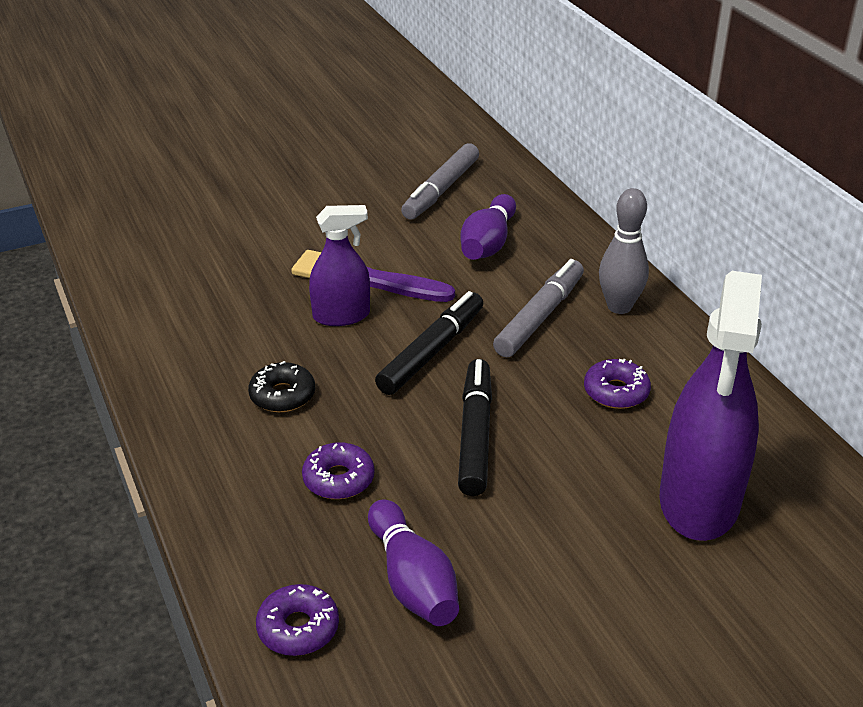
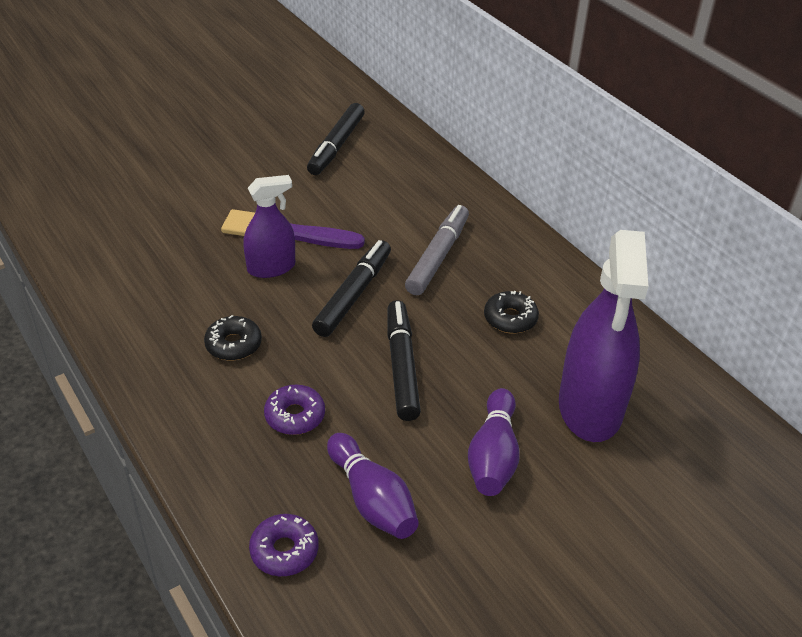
camera: 10 degrees left, 5 degrees up
grey marker [401,143,479,220] -> black marker [307,103,365,175]
purple bowling pin [460,194,516,260] -> purple bowling pin moved to [468,388,520,496]
purple donut [584,359,651,409] -> black donut [484,291,539,333]
grey bowling pin [599,188,649,314] -> none

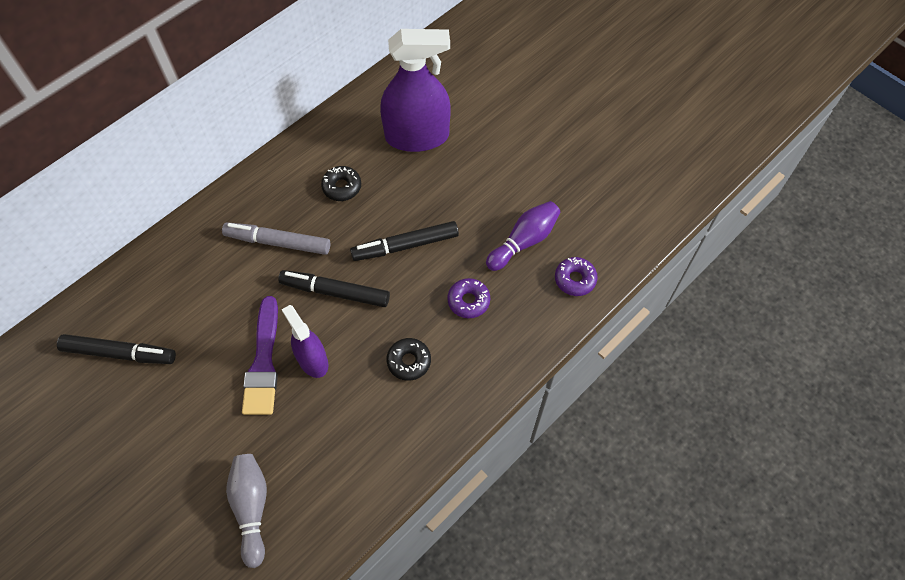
camera: 100 degrees left, 20 degrees up
purple bowling pin [468,388,520,496] -> none
none -> grey bowling pin [226,454,267,568]

